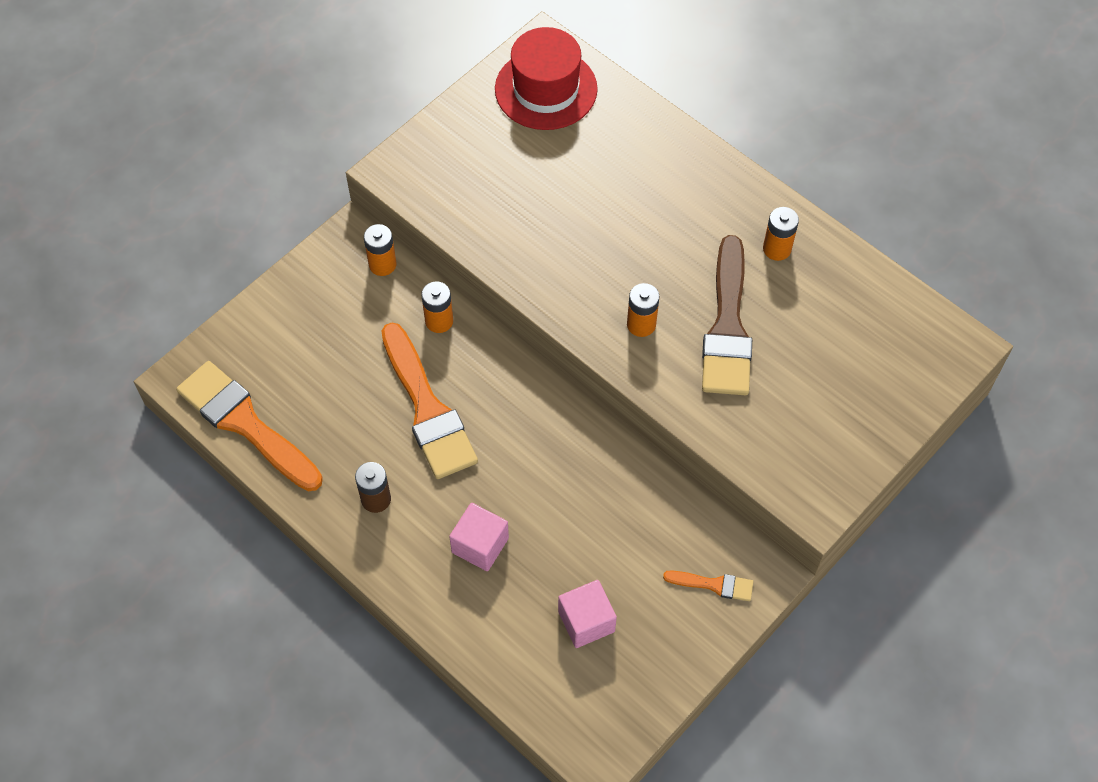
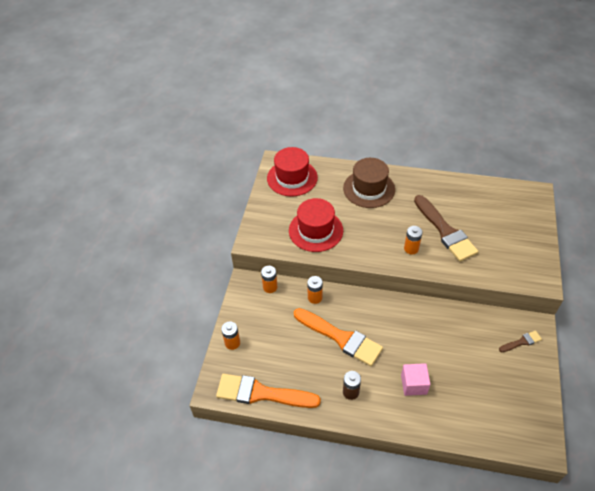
camera: 30 degrees left, 10 degrees down
pink cube [558,580,617,648] -> none
orange brush [663,571,753,601] -> brown brush [499,331,542,352]
orange battery [763,207,799,261] -> orange battery moved to [221,321,240,350]
none -> red hat [289,198,343,252]
none -> brown hat [343,158,395,208]

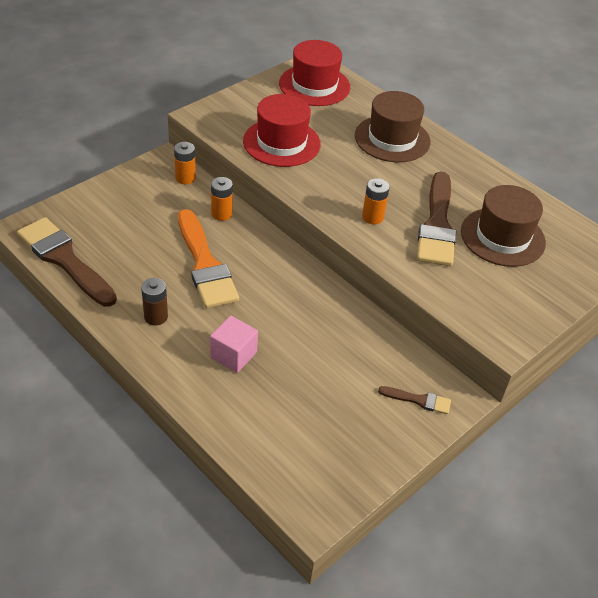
camera: 30 degrees right, 5 degrees down
orange brush [216,374,321,408] -> brown brush [17,217,117,307]
orange battery [221,321,240,350] -> none
none -> brown hat [461,185,546,267]

